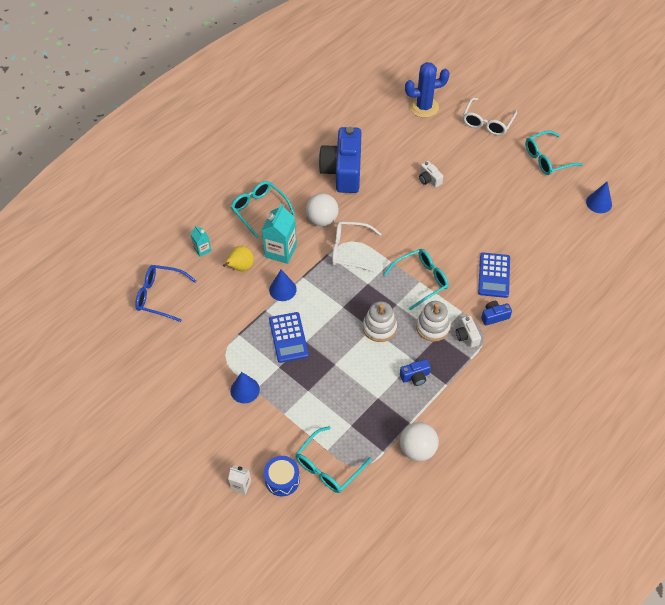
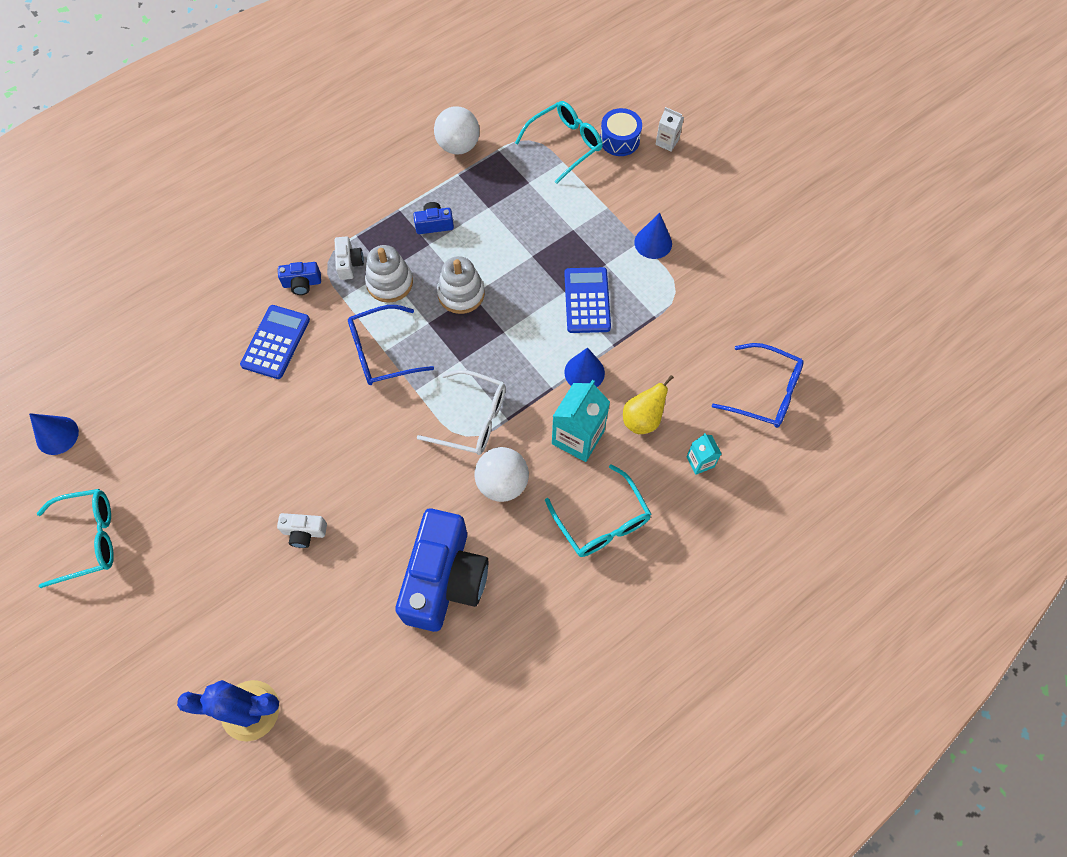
camera: 170 degrees left, 10 degrees up
turquoise glasses [383,249,449,310] -> blue glasses [348,305,434,385]
white camera [419,161,443,188] -> white camera turned 120 degrees clockwise [277,513,327,548]
white glasses [463,98,517,136] -> none

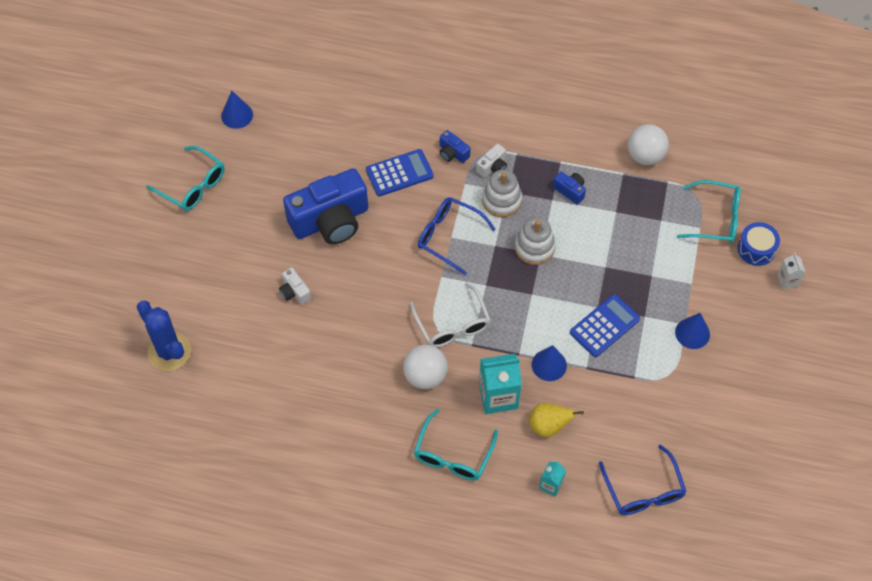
camera: 50 degrees right, 5 degrees down
blue camera [396,509,488,632] -> blue camera moved to [283,168,368,244]

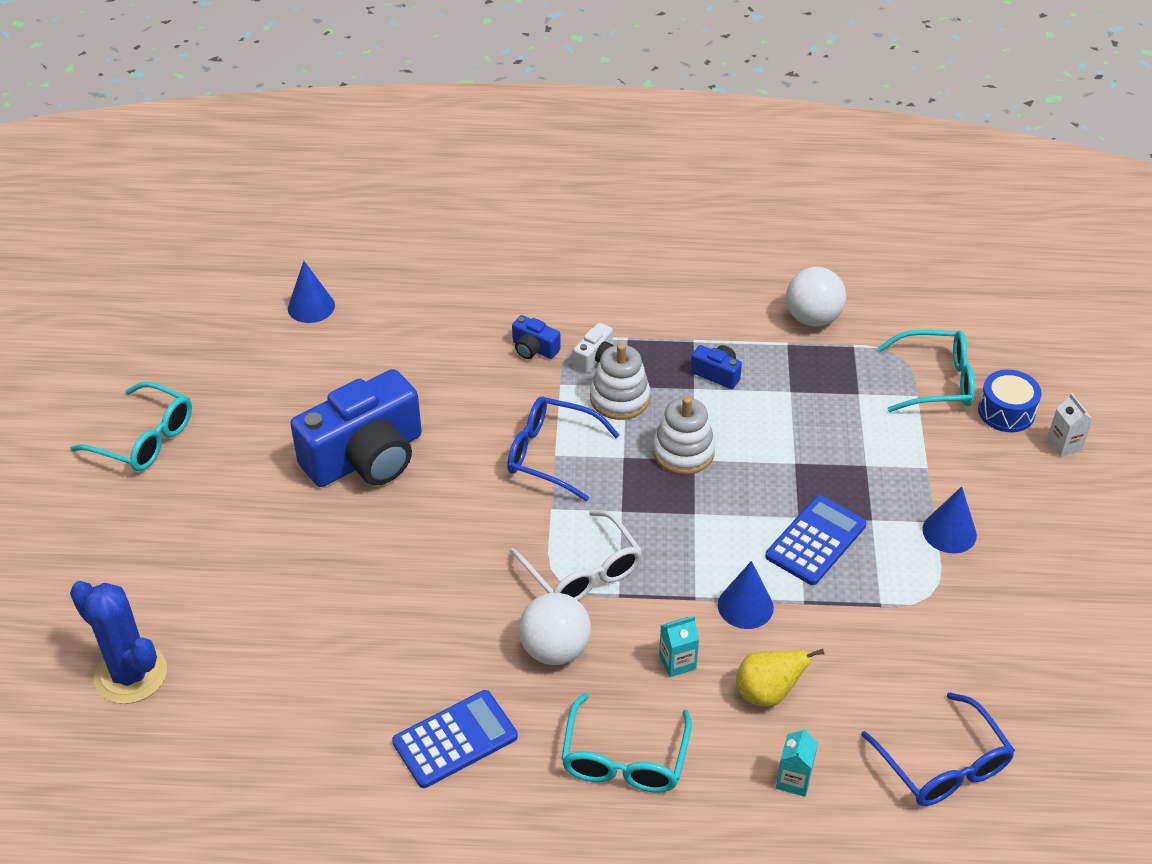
camera: 10 degrees left, 15 degrees down
blue cone [221,91,253,129] -> blue cone moved to [288,261,335,323]
white camera [279,267,311,305] -> none
blue calculator [366,149,434,196] -> blue calculator moved to [392,690,518,788]
turquoise carton [479,354,522,414] -> turquoise carton [659,616,699,677], size x0.53

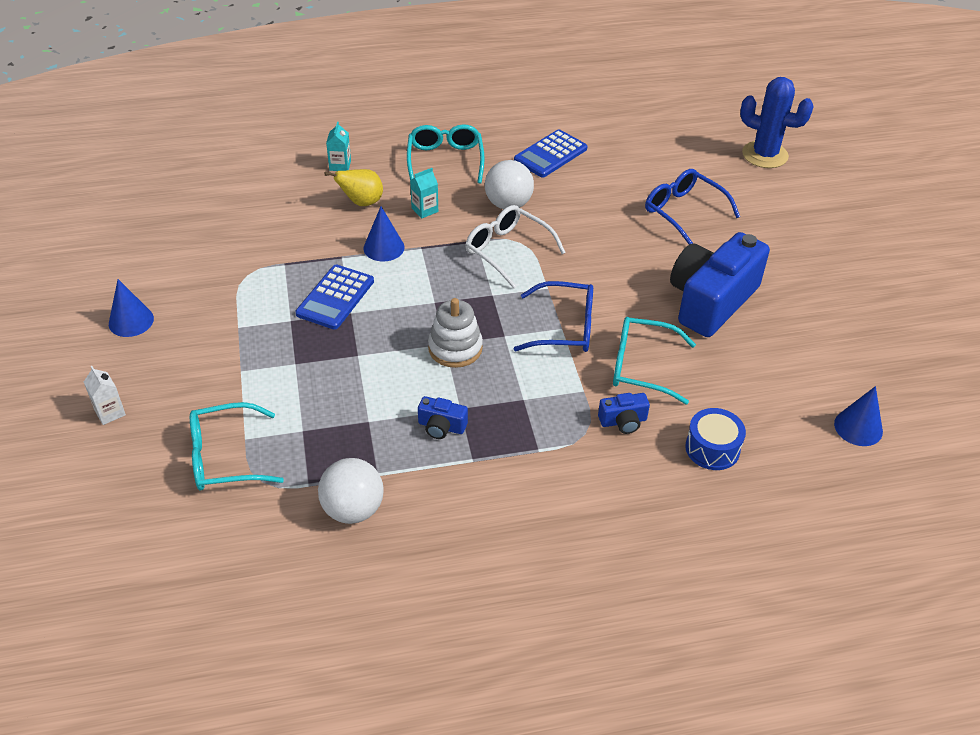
camera: 165 degrees right, 0 degrees up
turquoise glasses [70,382,192,471] -> turquoise glasses moved to [613,317,696,404]
blue camera [512,315,561,359] -> blue camera turned 150 degrees clockwise [598,393,650,434]
white camera [573,322,615,373] -> none
white stacking toy [590,343,650,420] -> none
blue glasses [861,692,1015,806] -> blue glasses moved to [645,169,740,244]
blue cone [922,486,977,553] -> blue cone moved to [109,279,154,337]
blue drum [978,370,1042,432] -> blue drum moved to [685,408,746,470]

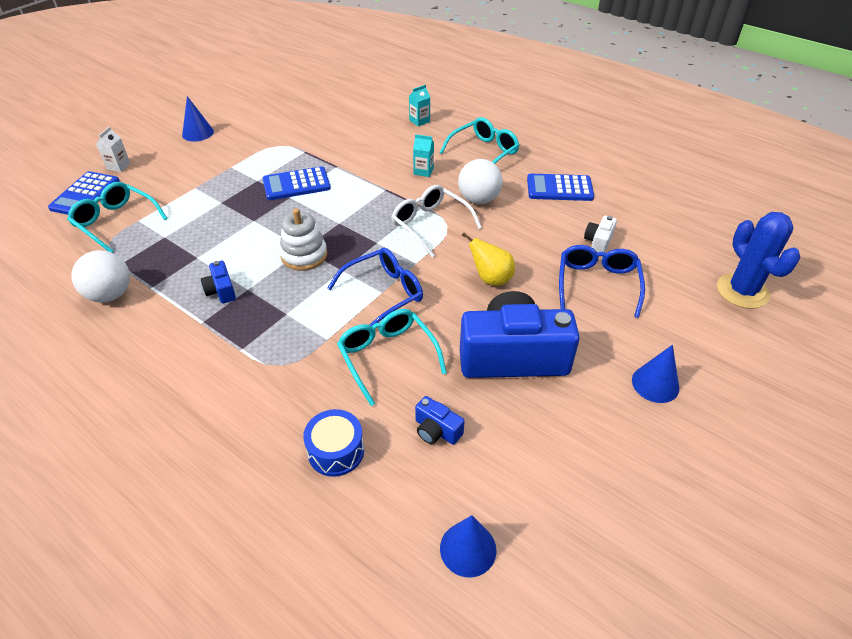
camera: 50 degrees right, 0 degrees up
yellow pear [325,169,383,206] -> yellow pear moved to [462,233,515,286]
blue cone [364,206,405,261] -> blue cone moved to [632,345,679,403]
white glasses [465,205,566,289] -> white glasses turned 45 degrees counterclockwise [392,185,482,257]
blue glasses [514,281,593,352] -> blue glasses turned 90 degrees counterclockwise [327,248,423,326]
blue camera [598,393,650,434] -> blue camera moved to [415,396,465,445]
none -> blue calculator [48,171,120,215]
none -> white camera [584,216,617,253]

